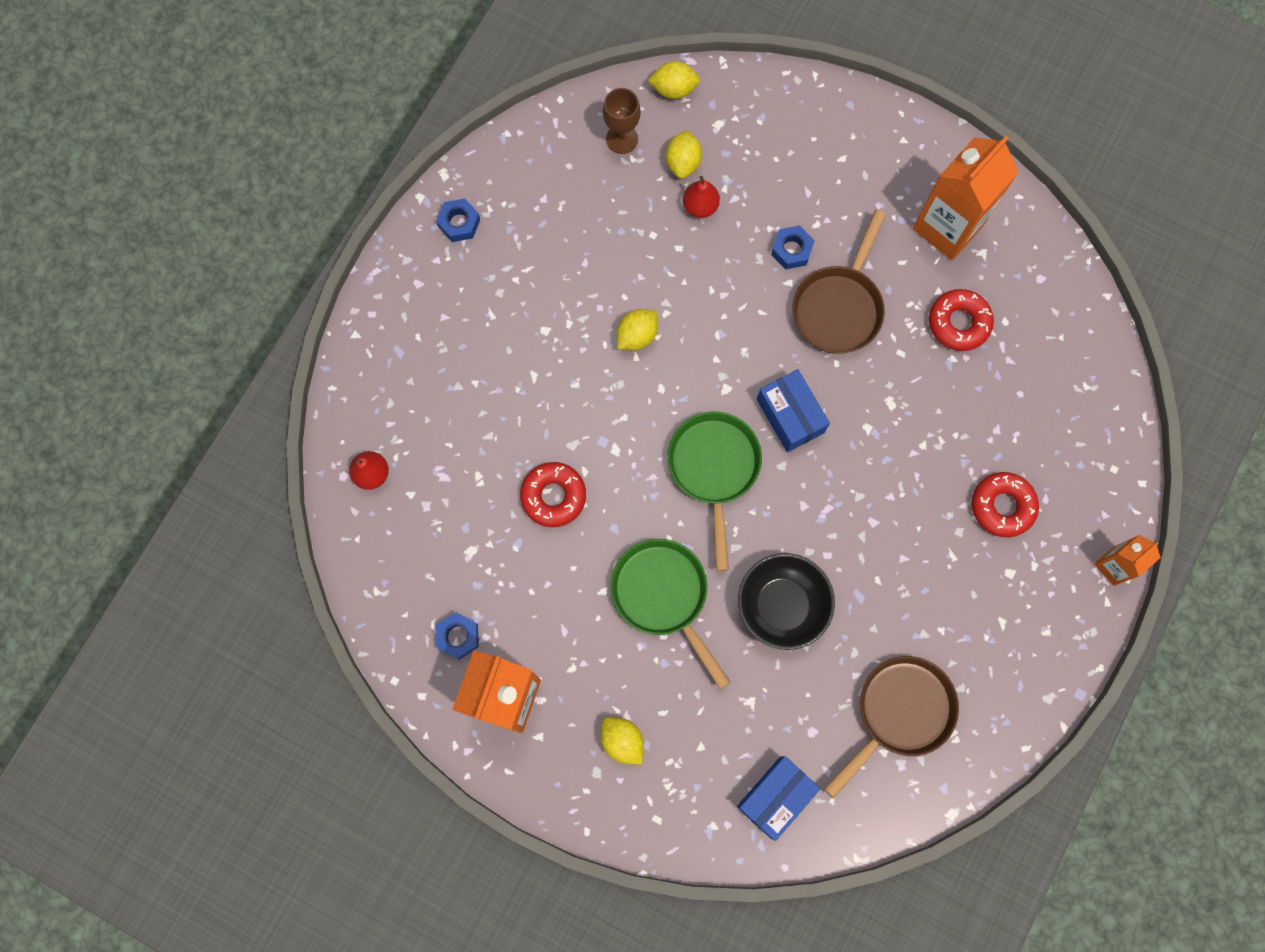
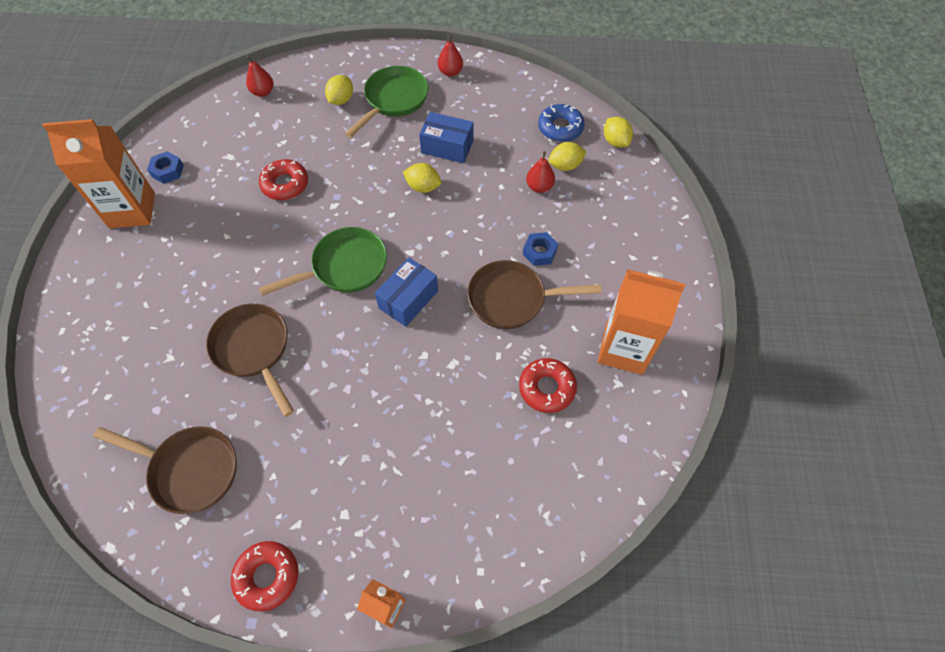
camera: 65 degrees right, 15 degrees down
blue nut [436,198,480,242] -> red pear [438,35,463,76]
yellow lemon [600,717,644,765] -> yellow lemon moved to [325,75,353,105]
brown goblet [603,88,641,154] -> blue donut [538,104,585,142]
green pan [611,539,730,689] -> green pan moved to [345,66,429,138]
blue box [737,756,820,841] -> blue box moved to [419,112,473,163]
black bowl [738,553,835,650] -> brown pan [206,304,294,417]
red donut [972,472,1039,537] -> red donut moved to [231,541,298,611]

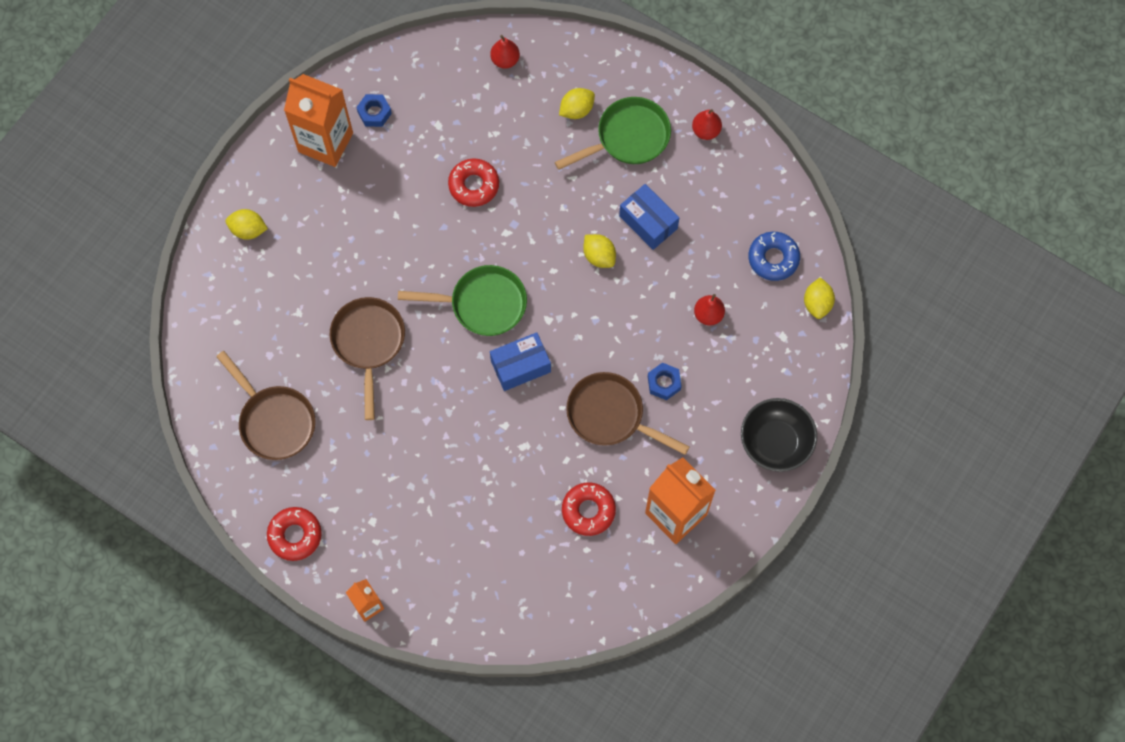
camera: 30 degrees right, 10 degrees up
yellow lemon [548,142,587,171] -> yellow lemon moved to [225,209,268,240]
none -> black bowl [741,398,817,472]

